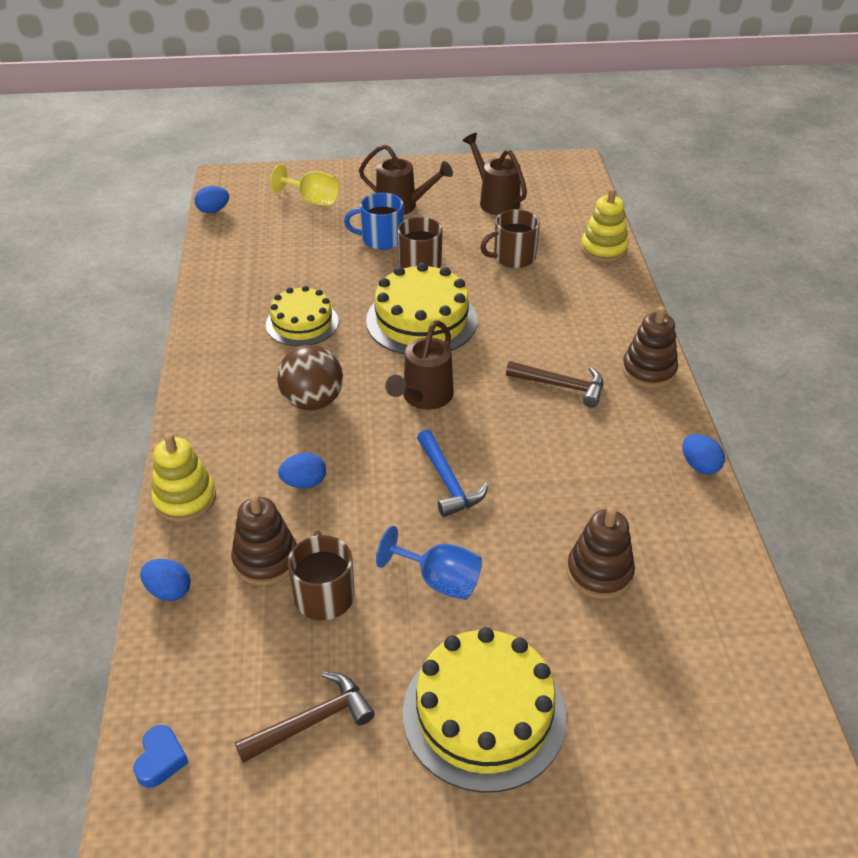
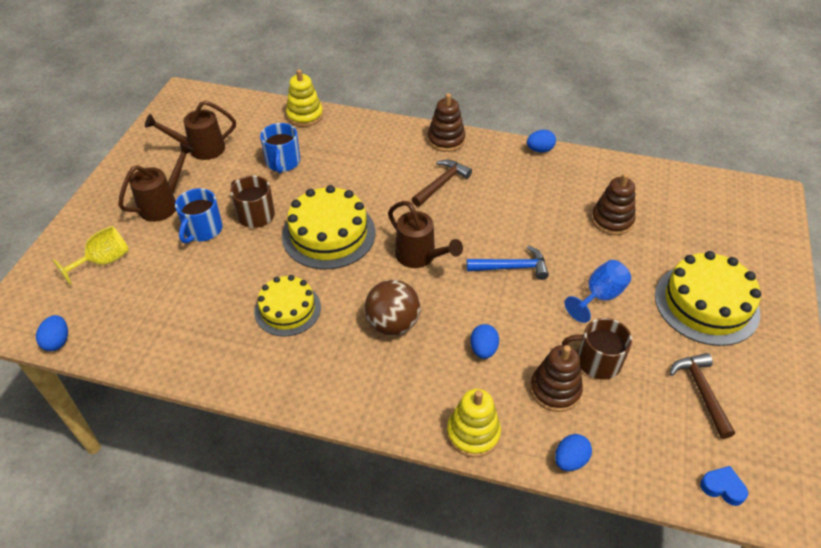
camera: 70 degrees left, 5 degrees up
brown mug [480,209,540,268] -> blue mug [260,123,300,173]

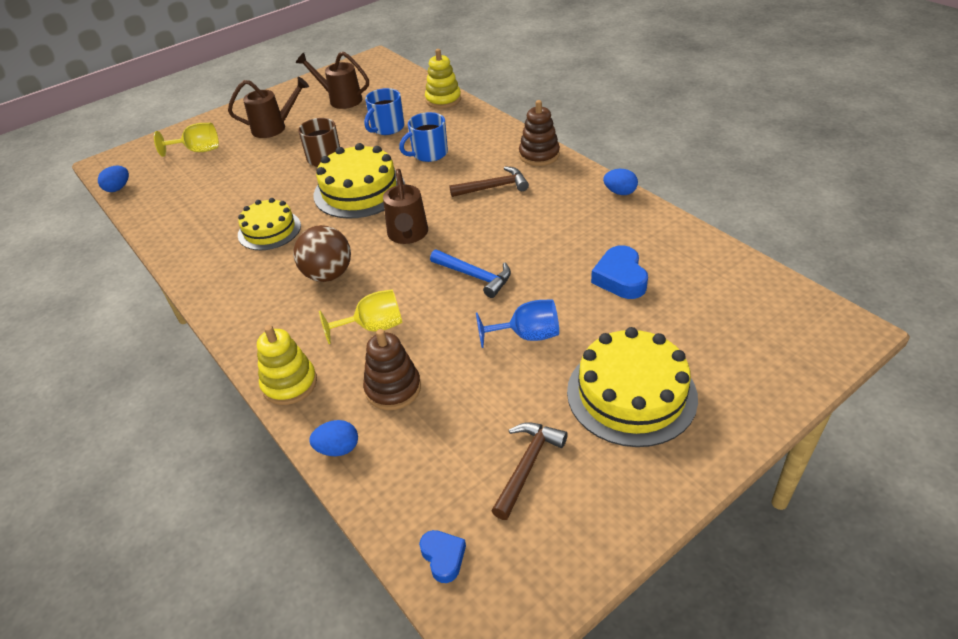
camera: 40 degrees right, 5 degrees down
blue mug [175,188,223,243] -> blue mug moved to [399,112,448,162]
blue egg [470,324,499,359] -> yellow goblet [319,289,402,344]
brown mug [562,318,632,380] -> none
brown stacking toy [591,173,636,235] -> blue heart [591,245,648,299]

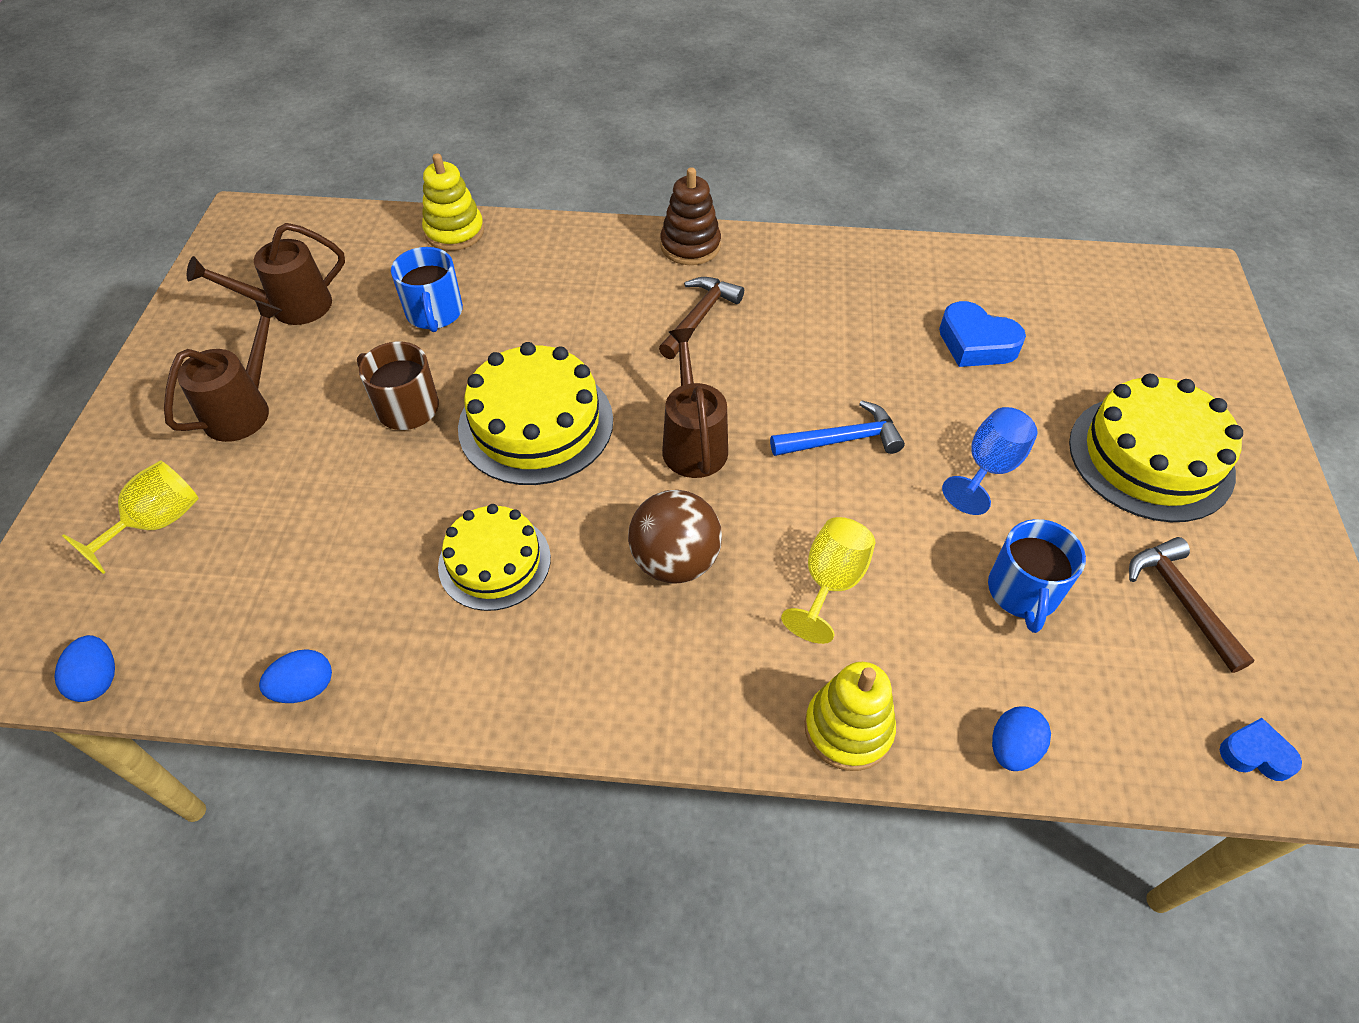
camera: 50 degrees left, 10 degrees up
brown stacking toy [363,329,421,410] -> none
brown watering can [383,169,428,244] -> brown watering can turned 135 degrees counterclockwise [662,328,728,478]
blue mug [399,112,448,162] -> blue mug moved to [988,519,1086,633]
blue egg [603,169,638,195] -> blue egg moved to [259,649,332,703]

